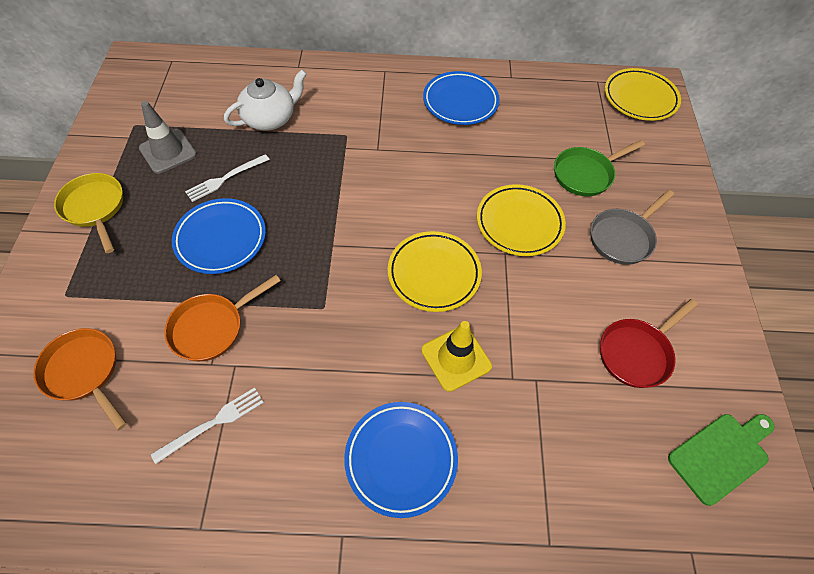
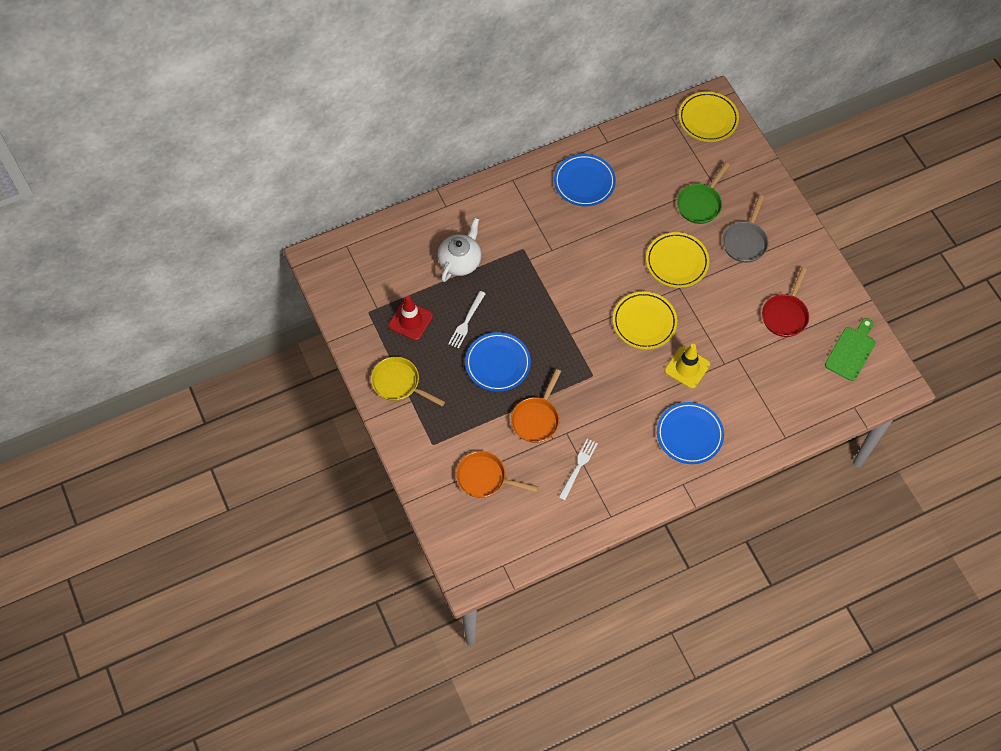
camera: 25 degrees left, 5 degrees up
grey traffic cone [139,101,197,174] -> red traffic cone [389,296,433,341]

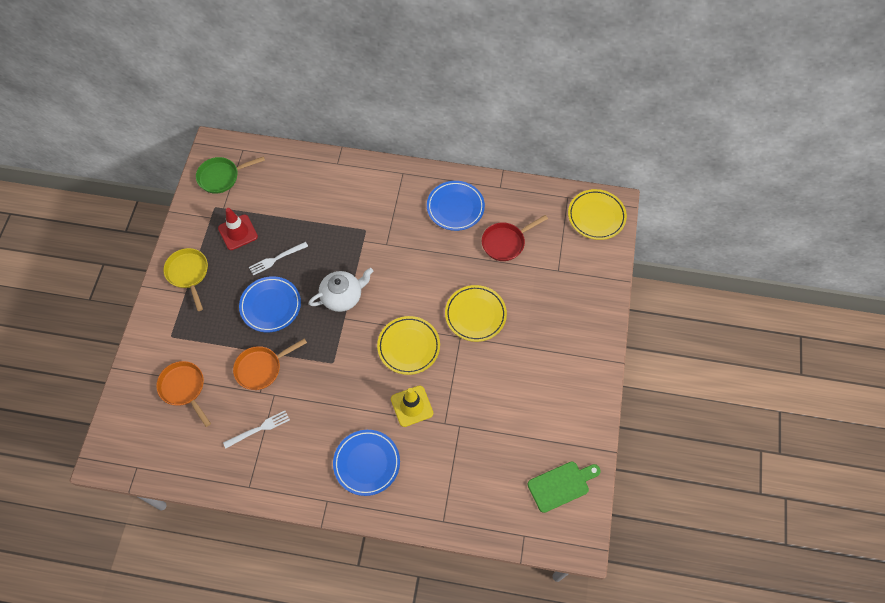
camera: 35 degrees right, 0 degrees up
white teapot [437,218,481,282] -> white teapot moved to [309,268,373,312]
green pan [677,162,730,224] -> green pan moved to [196,156,265,194]
grey pan [723,195,768,263] -> none
red pan [762,267,809,337] -> red pan moved to [482,215,548,261]

